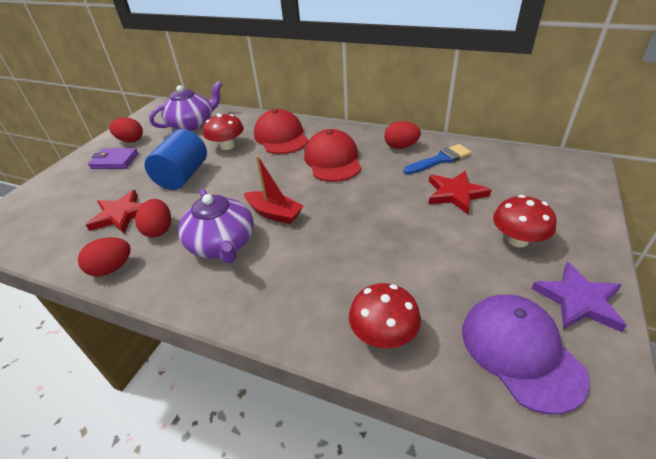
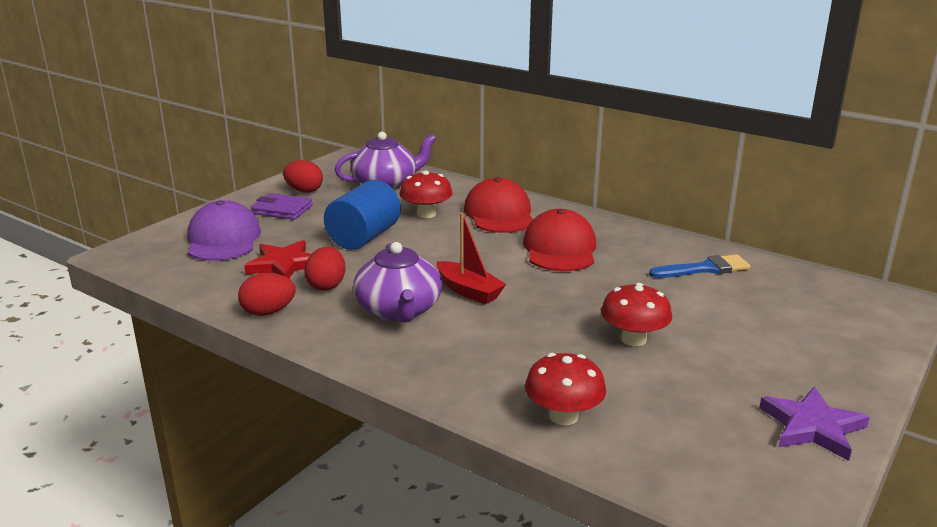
camera: 10 degrees right, 15 degrees down
red egg [384,121,421,149] -> none
red star [429,171,491,214] -> none
purple cap [462,295,590,414] -> purple cap moved to [188,200,261,261]
red mushroom [493,195,556,247] -> red mushroom moved to [601,283,672,346]

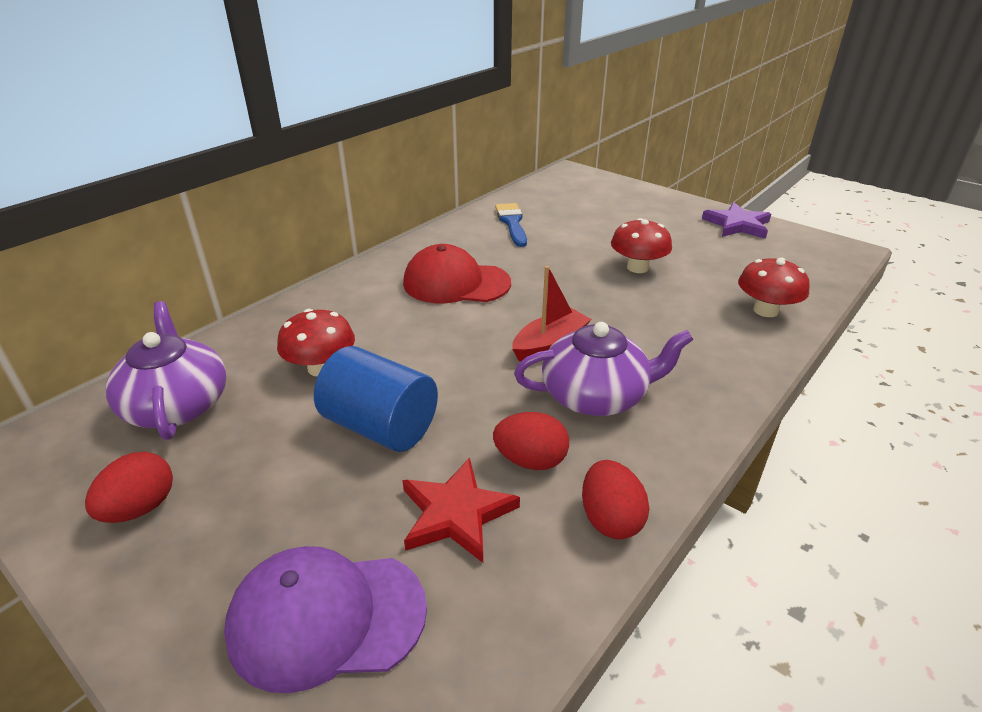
camera: 85 degrees left, 10 degrees up
purple wallet [251,193,313,220] -> none
red cap [464,177,533,233] -> none

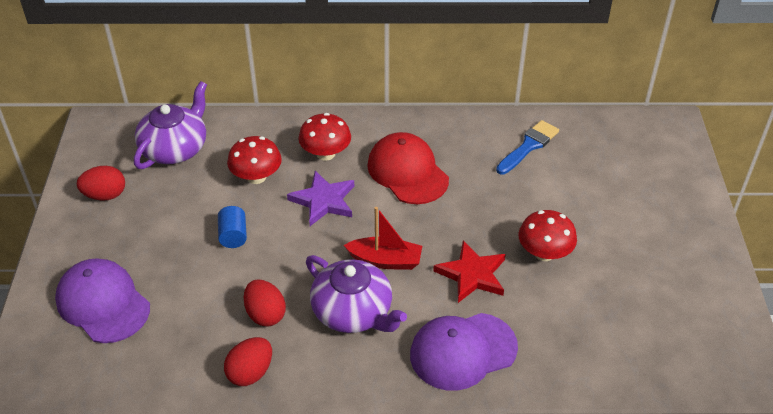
camera: 50 degrees right, 10 degrees up
blue cylinder [314,346,438,452] -> blue cylinder [218,206,247,248], size x0.52
red star [402,457,520,563] -> red star moved to [433,240,506,303]
purple star [702,202,771,239] -> purple star moved to [287,171,354,226]
red mushroom [738,258,810,317] -> red mushroom moved to [298,113,351,161]
none -> purple cap [410,313,518,391]

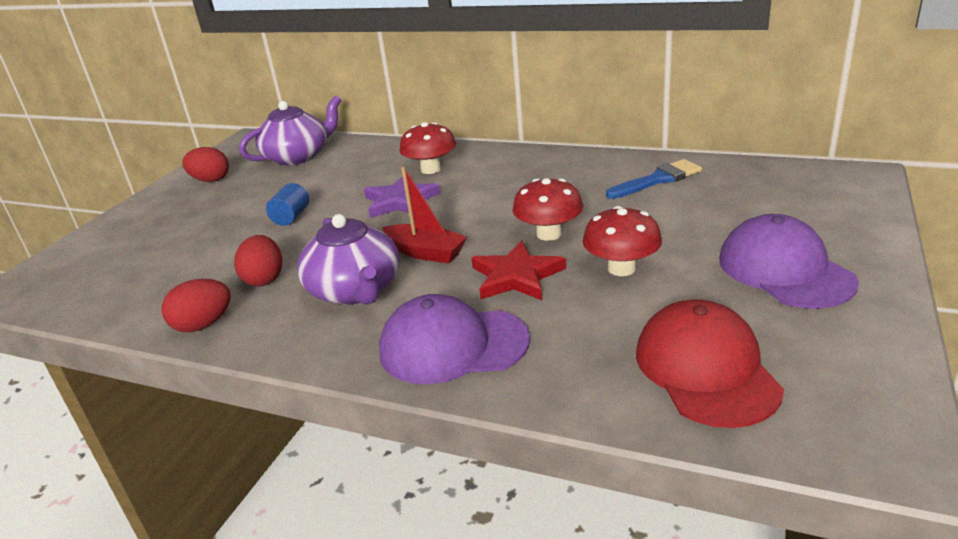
camera: 25 degrees right, 15 degrees down
purple cap [55,258,150,343] -> purple cap moved to [719,214,859,309]
red mushroom [227,136,282,184] -> red mushroom moved to [512,178,583,241]
red cap [367,132,449,204] -> red cap moved to [636,299,784,428]

